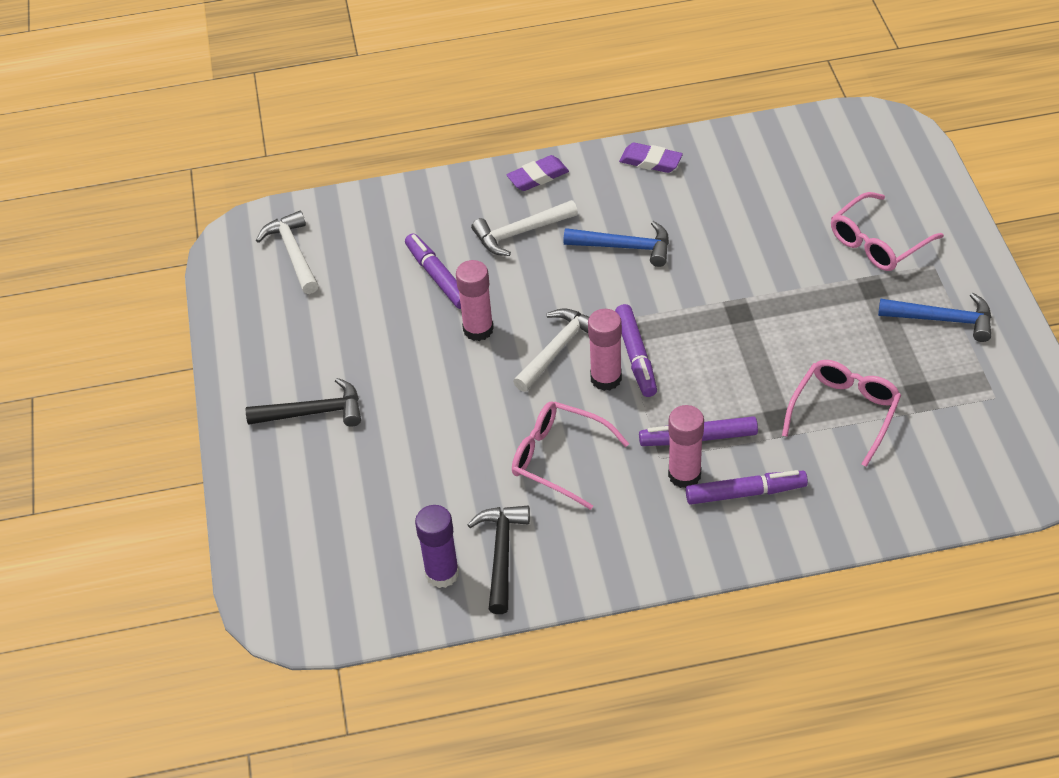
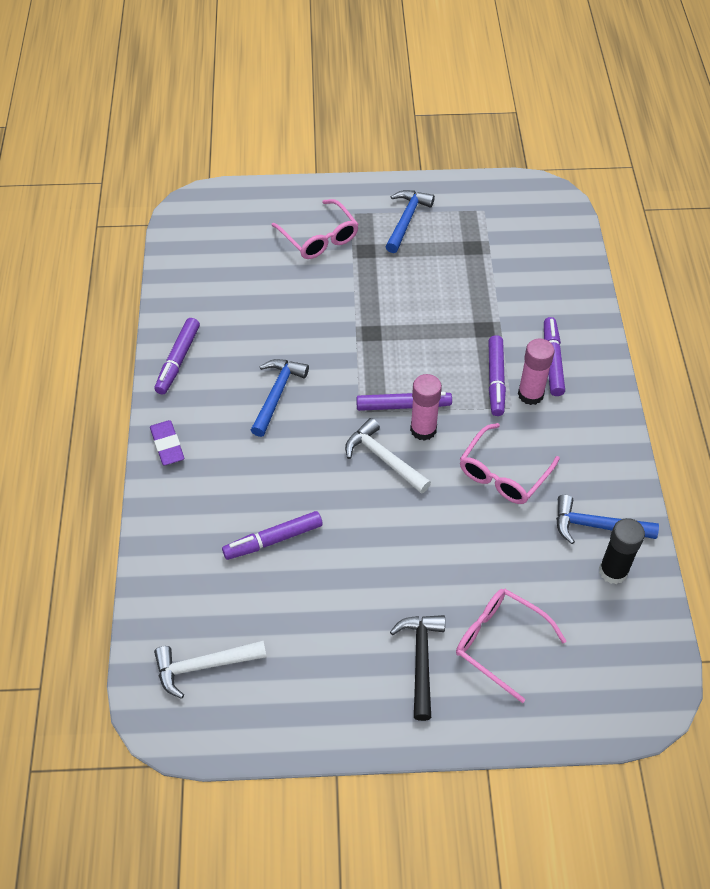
camera: 85 degrees left, 5 degrees up
purple glue stick [415,505,459,588] -> black glue stick [599,518,645,584]
pink glue stick [456,260,494,341] -> none
black hammer [467,506,530,614] -> blue hammer [556,495,659,544]
white hammer [471,200,578,256] -> none
purple eraser [619,143,683,173] -> purple marker [154,318,200,395]
pink glasses [782,360,901,467] -> pink glasses moved to [456,589,566,703]

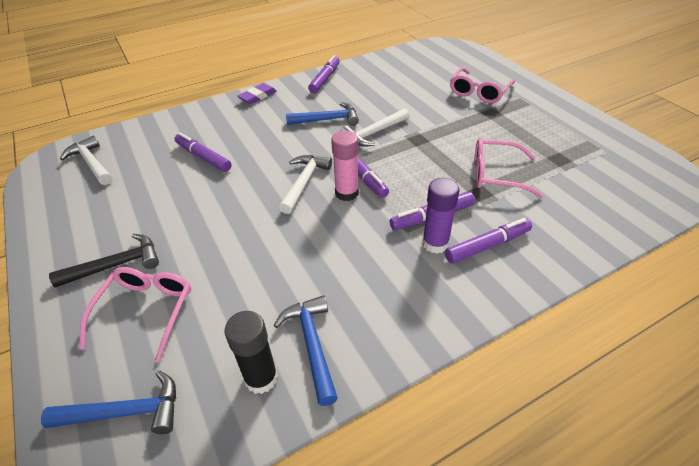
camera: 65 degrees right, 10 degrees down
purple marker [154,318,200,395] -> purple marker turned 120 degrees clockwise [308,55,340,93]
blue hammer [385,190,435,253] -> blue hammer moved to [41,370,176,434]
pink glasses [460,423,560,504] -> pink glasses moved to [475,138,543,198]
pink glue stick [518,338,554,405] -> purple glue stick [422,178,459,254]
none -> white hammer [341,108,409,147]

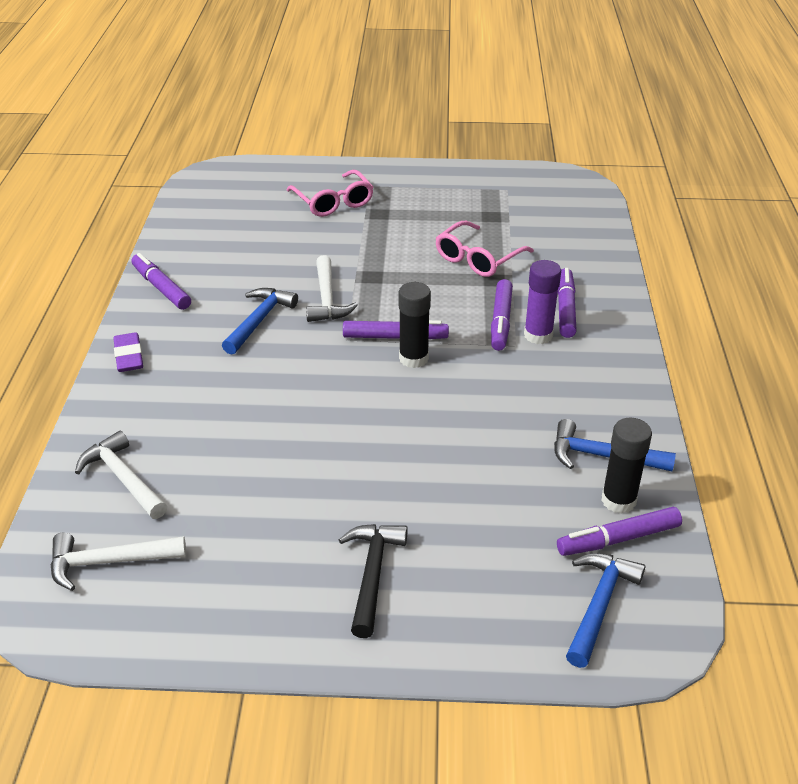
camera: 60 degrees left, 5 degrees down
pink glasses [79,267,191,362] -> none
purple marker [175,132,232,172] -> purple marker moved to [557,507,682,556]
white hammer [279,155,332,214] -> white hammer moved to [75,431,167,519]
pink glue stick [331,131,359,201] -> black glue stick [399,282,431,368]

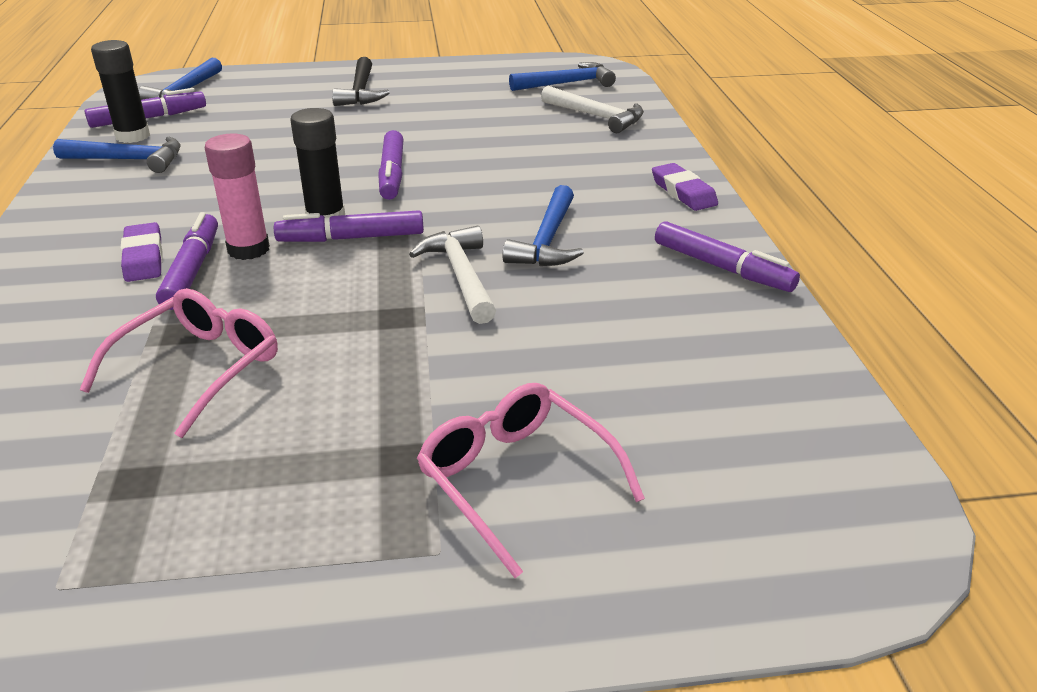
camera: 170 degrees right, 5 degrees down
white hammer [51,533,186,591] -> blue hammer [509,62,616,91]
purple glue stick [524,260,561,344] -> purple eraser [121,222,163,282]
purple marker [558,268,577,338] -> purple marker moved to [378,130,404,200]
none -> pink glue stick [205,134,270,260]

